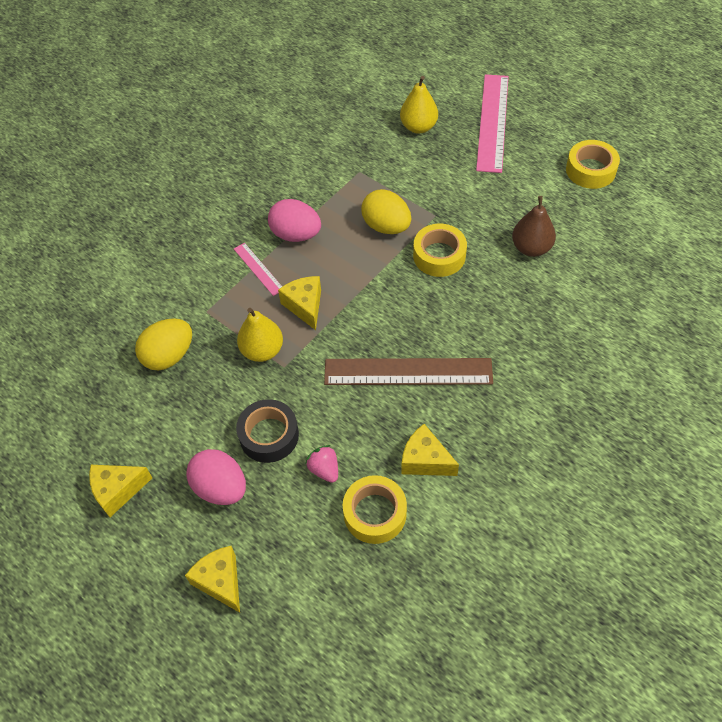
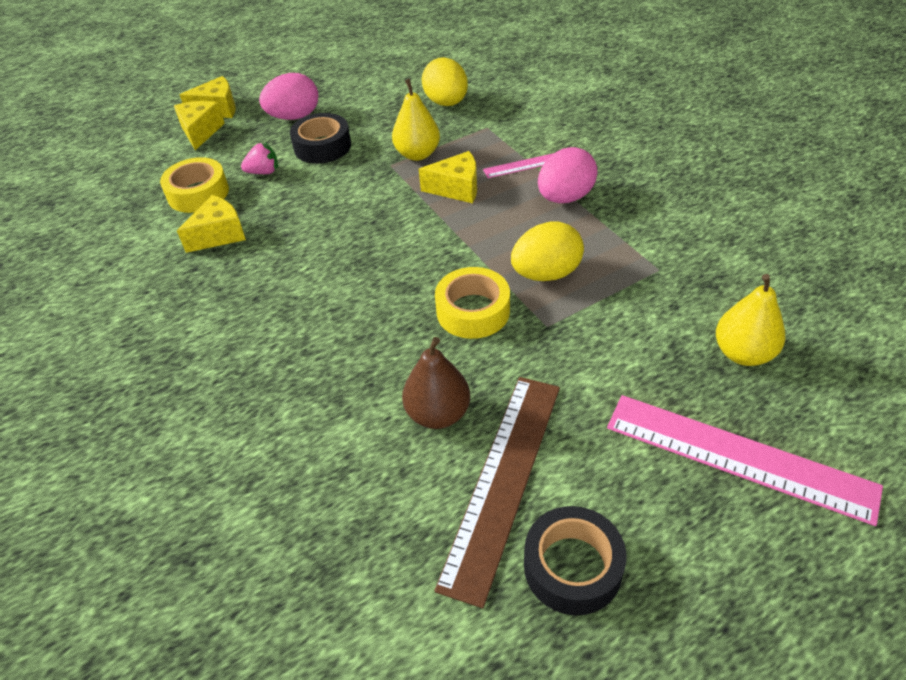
camera: 110 degrees right, 10 degrees down
yellow cheese [89,465,152,517] -> yellow cheese moved to [174,101,225,150]
brown ruler [324,358,493,385] -> brown ruler moved to [434,377,560,608]
yellow tape [566,140,620,189] -> black tape [524,506,627,615]

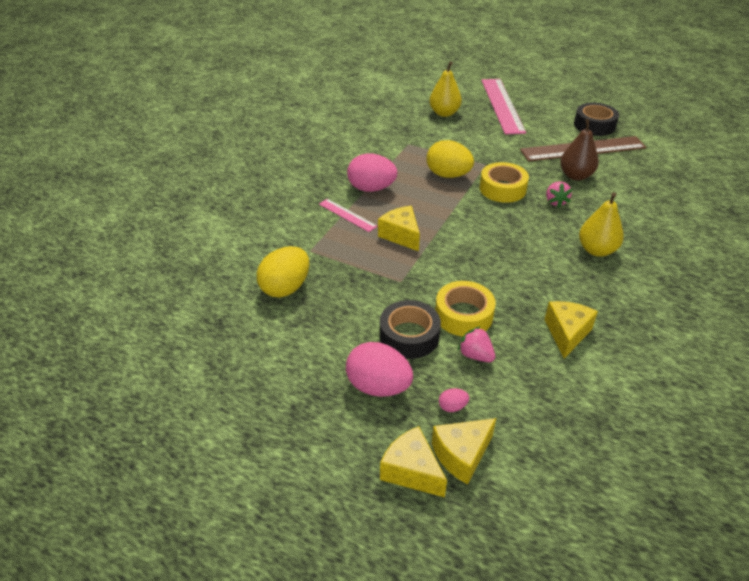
camera: 125 degrees left, 5 degrees down
yellow tape [160,157,229,213] -> yellow tape moved to [435,281,496,336]
yellow cheese [177,195,246,253] -> yellow cheese turned 90 degrees clockwise [544,301,598,359]
yellow pear [392,79,440,161] -> yellow pear moved to [579,192,624,257]
none -> pink egg [439,388,469,412]
none -> pink strawberry [546,181,572,208]

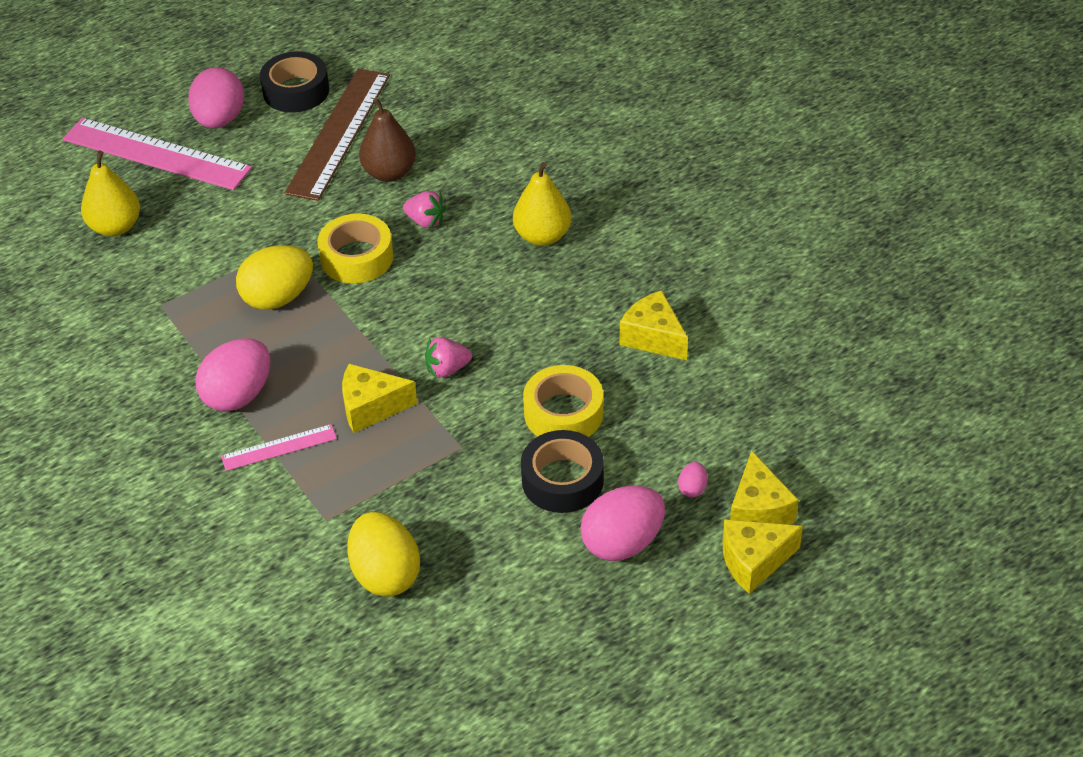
camera: 60 degrees left, 5 degrees up
pink strawberry [458,326,495,362] -> pink strawberry moved to [425,337,472,377]
none -> pink egg [188,67,244,128]

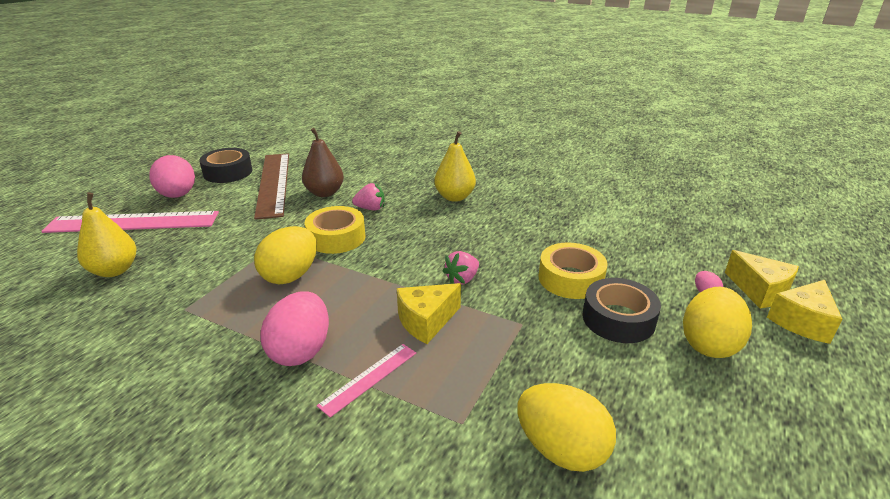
camera: 30 degrees left, 15 degrees down
pink egg [580,486,665,561] -> yellow egg [683,287,752,358]
yellow cheese [620,290,688,360] -> none

